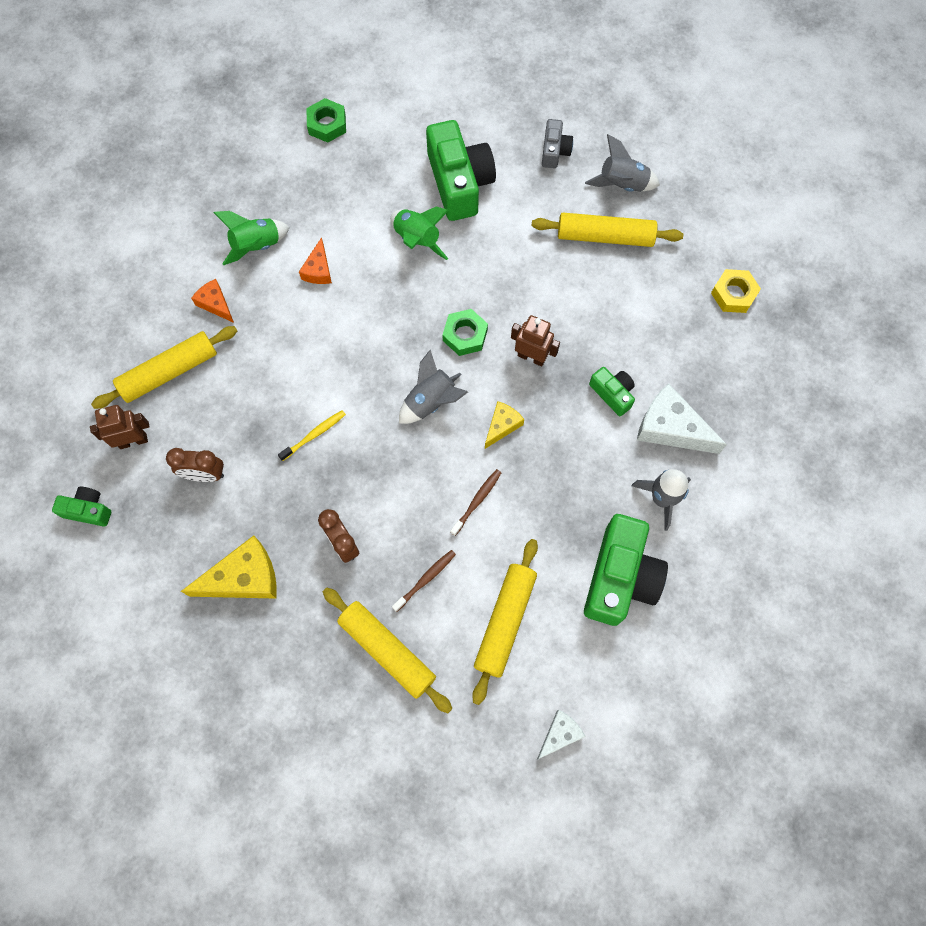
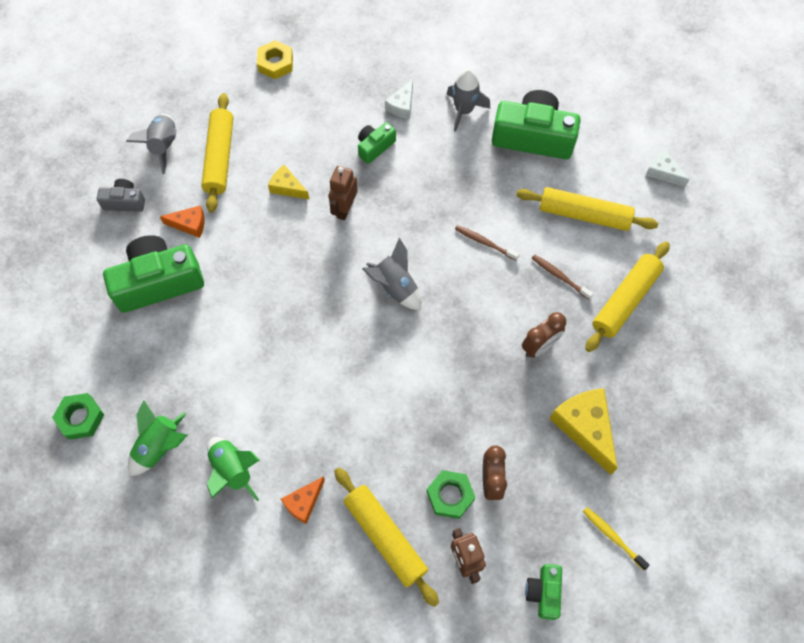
camera: 95 degrees left, 5 degrees down
yellow toothbrush [278,410,346,461] -> yellow toothbrush moved to [583,507,650,570]
orange cheese [299,237,332,284] -> orange cheese moved to [160,205,205,238]
green rocket [390,207,449,260] -> green rocket moved to [128,400,187,476]
green nut [442,309,488,356] -> green nut moved to [427,470,476,519]
yellow cheese [485,401,524,449] -> yellow cheese moved to [268,165,310,200]
white cheese [637,383,727,454] -> white cheese [385,79,413,119], size x0.57

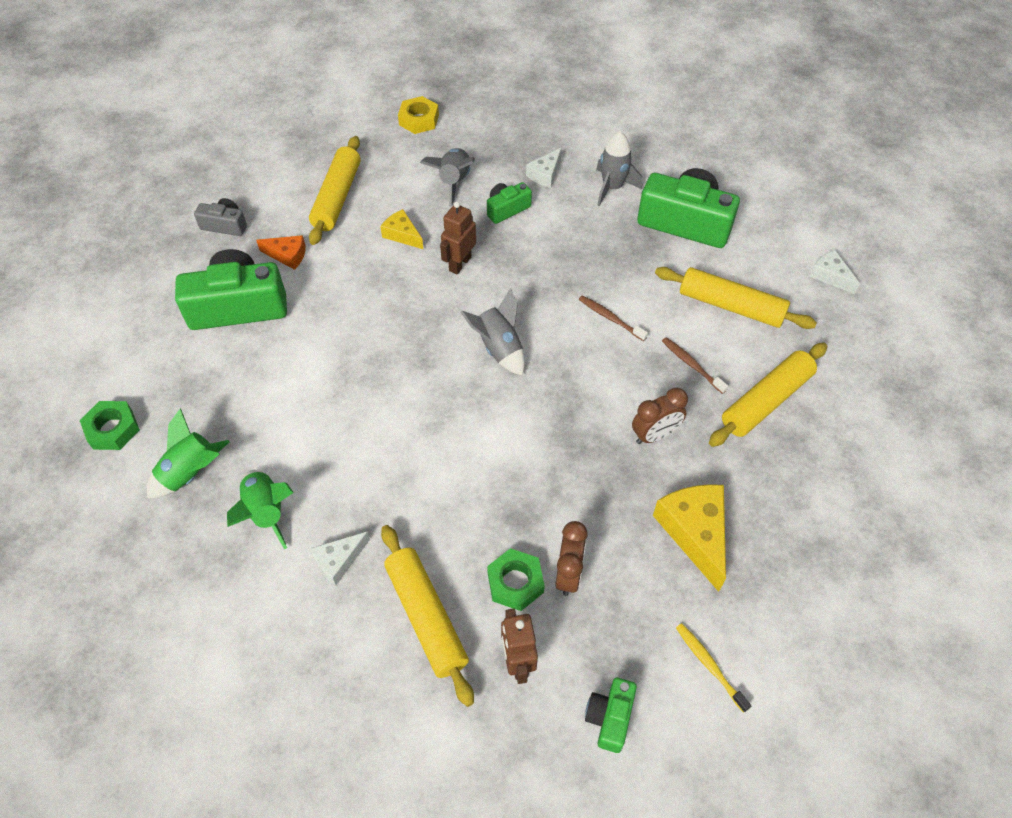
camera: 10 degrees right, 10 degrees down
grey rocket [126,114,176,174] -> grey rocket moved to [420,148,475,207]
orange cheese [281,476,325,524] -> white cheese [311,532,370,585]

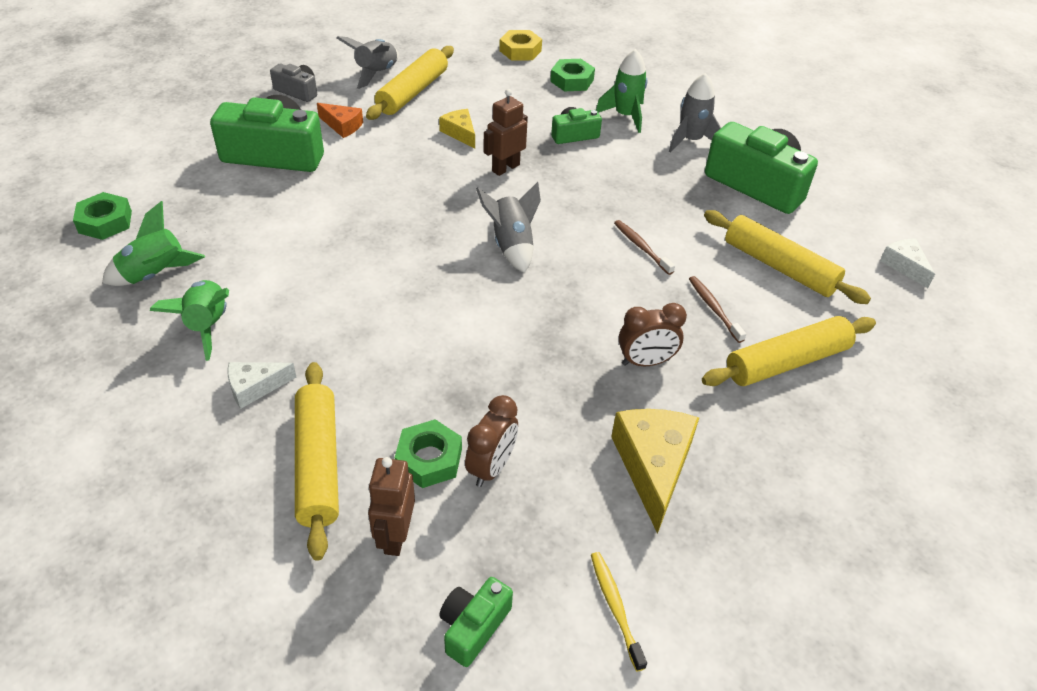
camera: 15 degrees right, 10 degrees down
grey rocket [420,148,475,207] -> grey rocket moved to [337,36,399,89]
white cheese [526,148,562,188] -> green rocket [596,49,647,133]
none -> green nut [550,59,595,91]

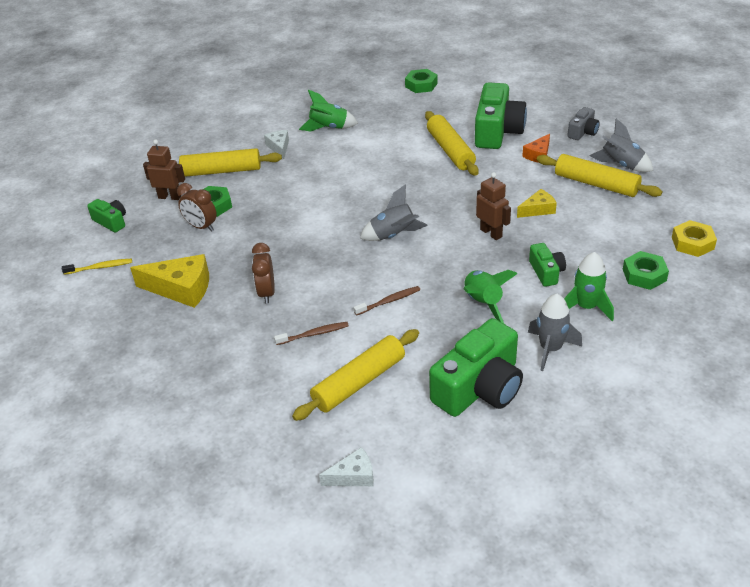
camera: 100 degrees right, 5 degrees down
green rocket [102,201,205,286] -> green rocket moved to [464,270,517,324]
yellow rolling pin [702,316,876,386] -> yellow rolling pin moved to [425,111,479,176]

